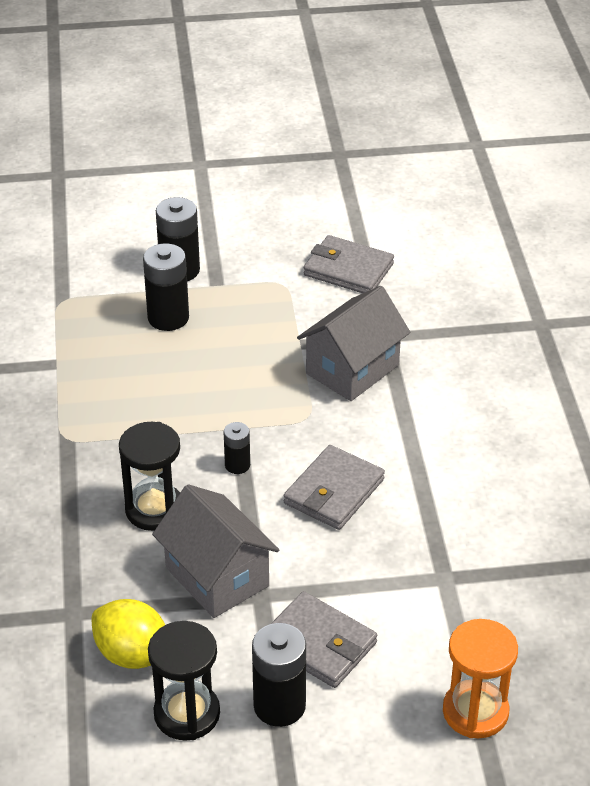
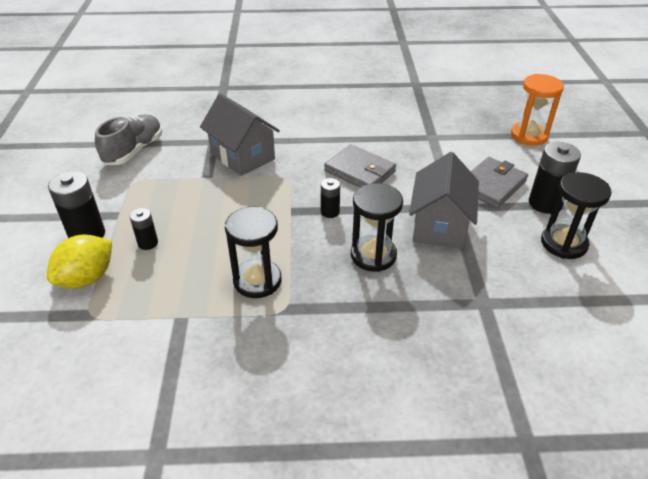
camera: 85 degrees left, 0 degrees up
yellow lemon [91,599,165,669] -> yellow lemon moved to [47,234,112,288]
black battery [143,243,189,331] -> black battery [130,208,158,250], size x0.56
grey house [152,484,279,618] -> grey house turned 45 degrees counterclockwise [409,152,479,249]
grey wallet [304,235,394,293] -> grey shoe [95,115,162,165]
none -> black hourglass [225,207,281,298]

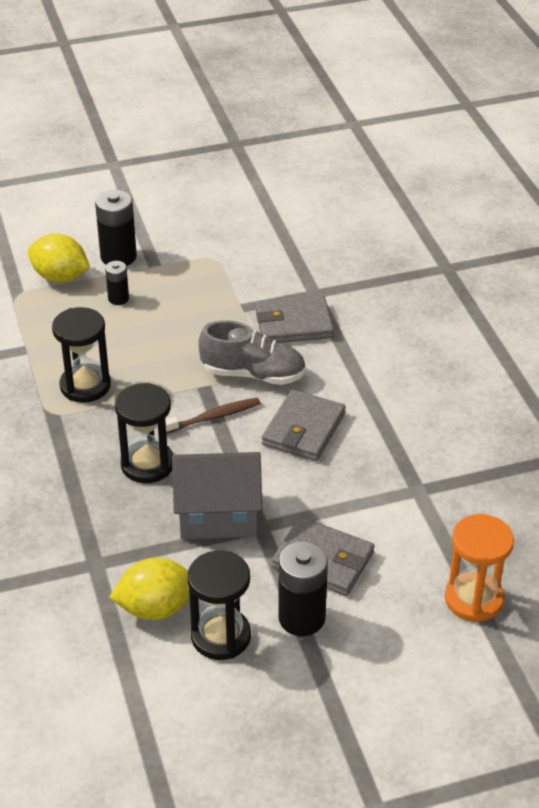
camera: 75 degrees right, 0 degrees up
grey shoe [95,115,162,165] -> grey shoe moved to [199,320,306,385]
grey house [200,93,280,176] -> grey wallet [255,295,334,343]
black battery [321,178,340,218] -> brown toothbrush [165,398,260,434]
none -> yellow lemon [109,558,190,620]

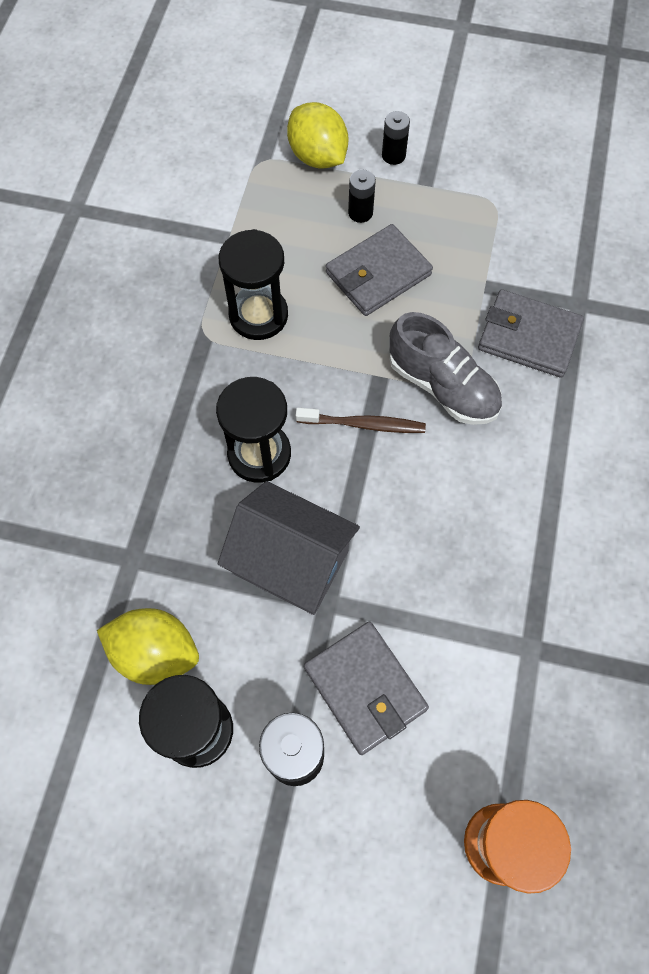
camera: 30 degrees right, 25 degrees up
black battery [95,190,137,266] -> black battery [382,111,410,165], size x0.56
grey wallet [262,389,346,461] -> grey wallet moved to [326,224,433,316]

